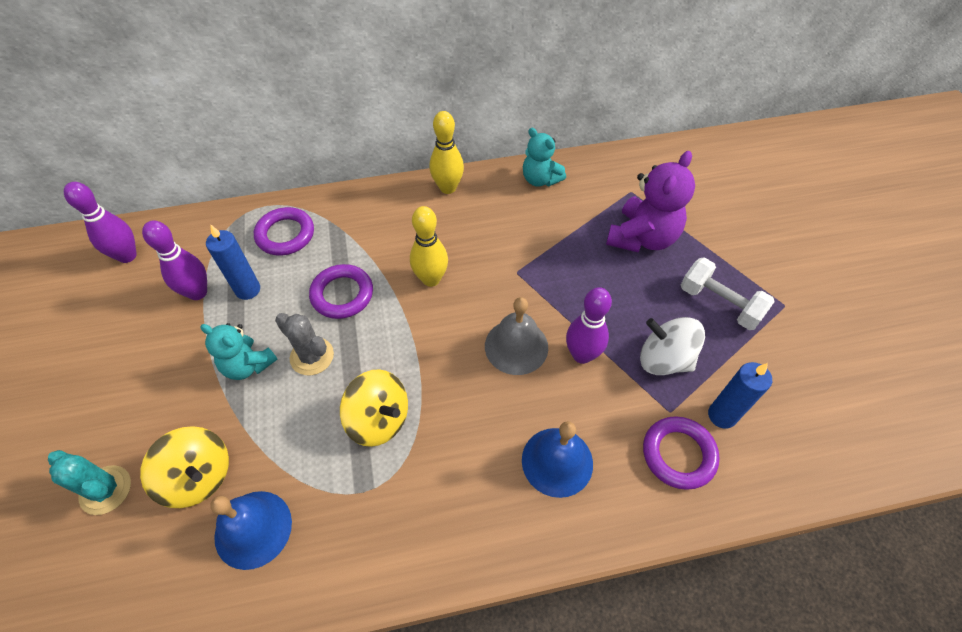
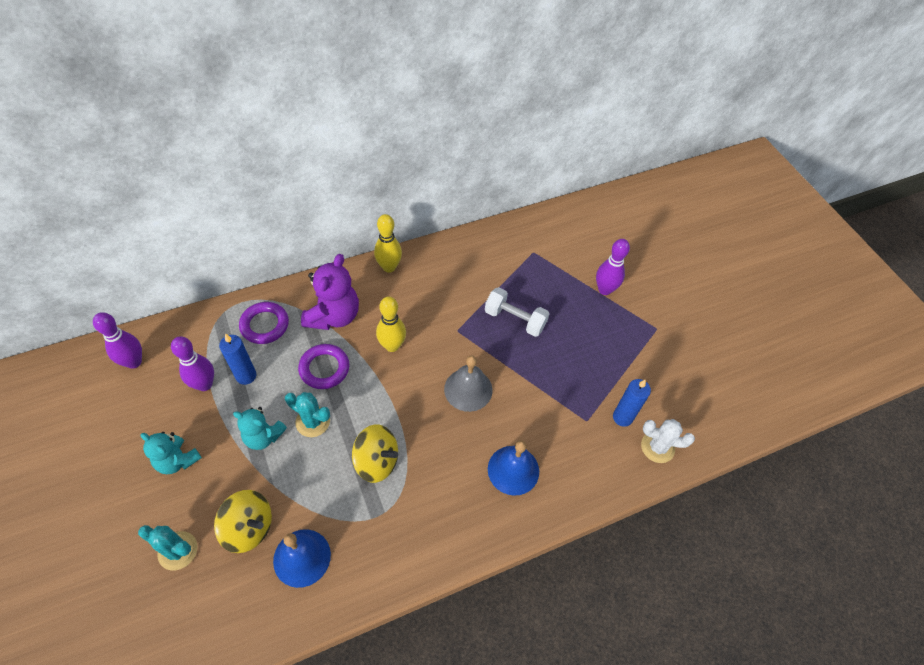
camera: 15 degrees left, 0 degrees up
grey cactus [275,313,334,375] -> turquoise cactus [285,392,330,437]
turquoise teddy bear [523,128,566,187] -> turquoise teddy bear moved to [141,432,202,474]
purple bowling pin [566,287,612,364] -> purple bowling pin moved to [596,239,630,295]
purple teddy bear [606,151,695,252] -> purple teddy bear moved to [301,254,359,330]
white spinning top [640,317,705,375] -> none
purple ring [643,416,720,490] -> none
white dumbbell [681,257,775,330] -> white dumbbell moved to [485,287,549,337]
none -> white cactus [641,419,695,463]

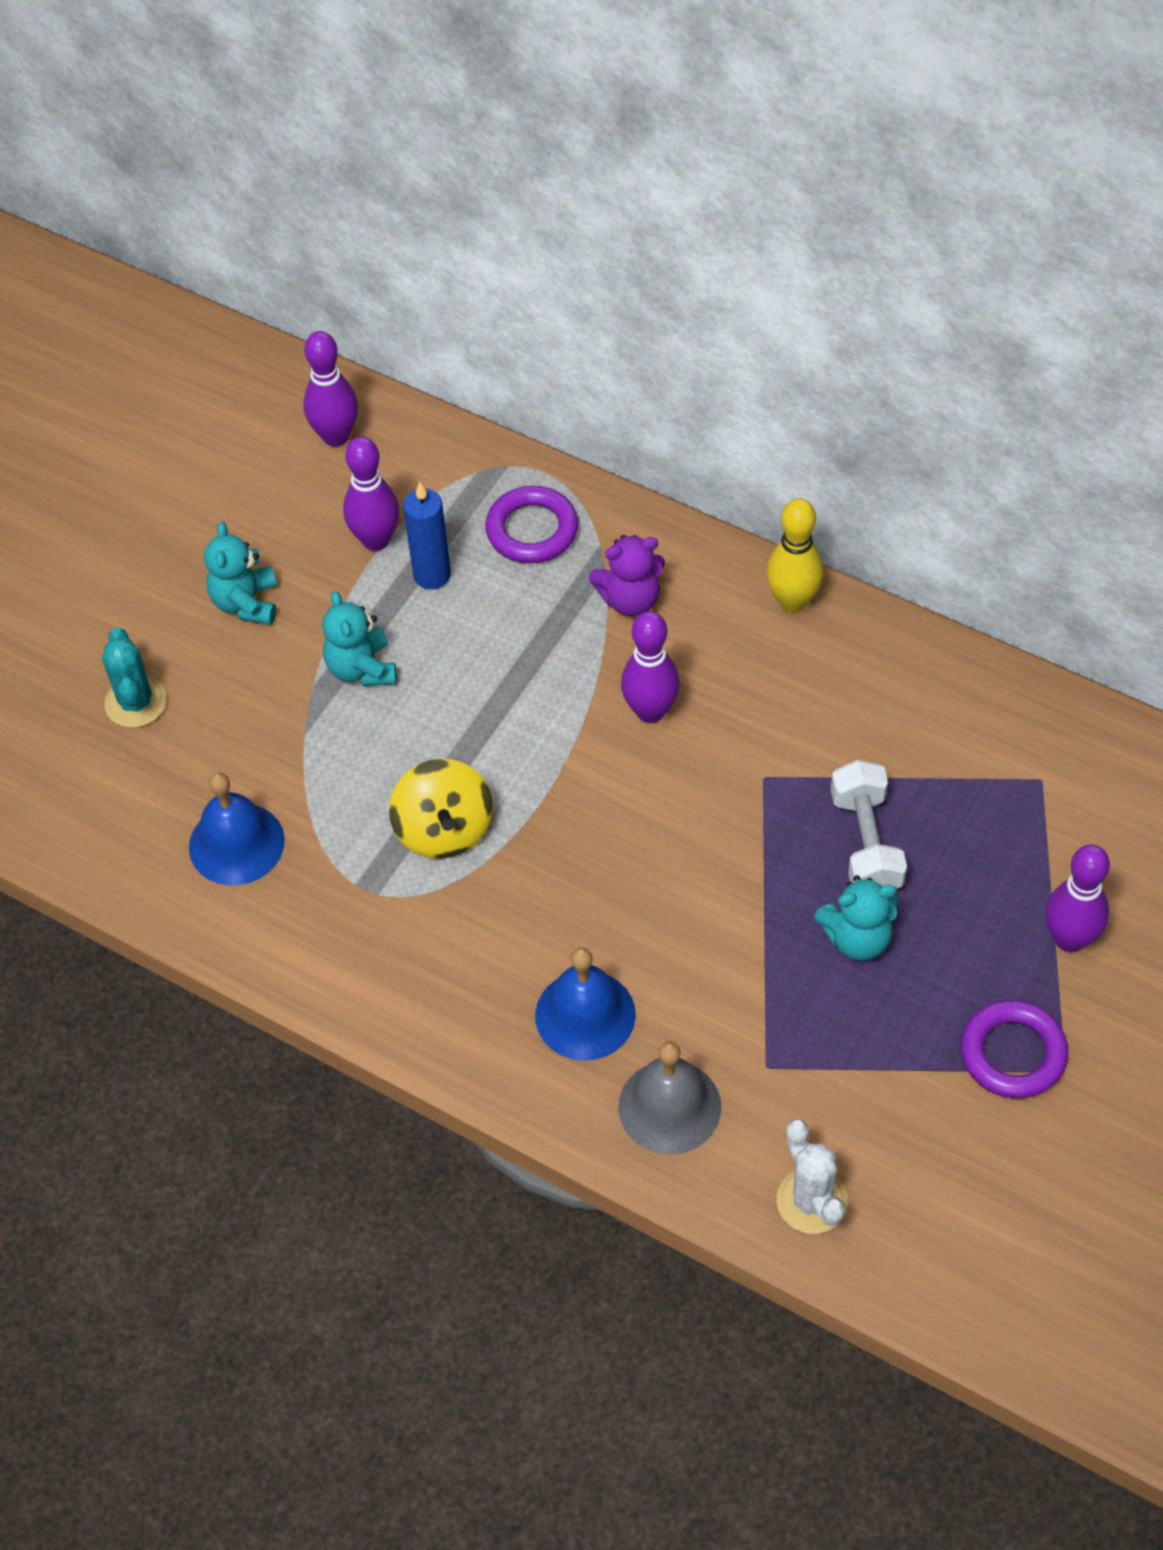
camera: 60 degrees right, 0 degrees up
yellow spinning top [214,490,272,553] -> none
turquoise cactus [285,392,330,437] -> none
purple ring [298,344,349,389] -> purple ring moved to [960,1000,1069,1098]
purple teddy bear [301,254,359,330] -> purple teddy bear [589,535,665,616], size x0.64
yellow bowling pin [376,296,406,352] -> purple bowling pin [621,611,680,723]
grey bell [444,355,493,412] -> grey bell moved to [618,1041,721,1155]
blue candle [613,379,651,427] -> none
none -> turquoise teddy bear [815,875,899,961]

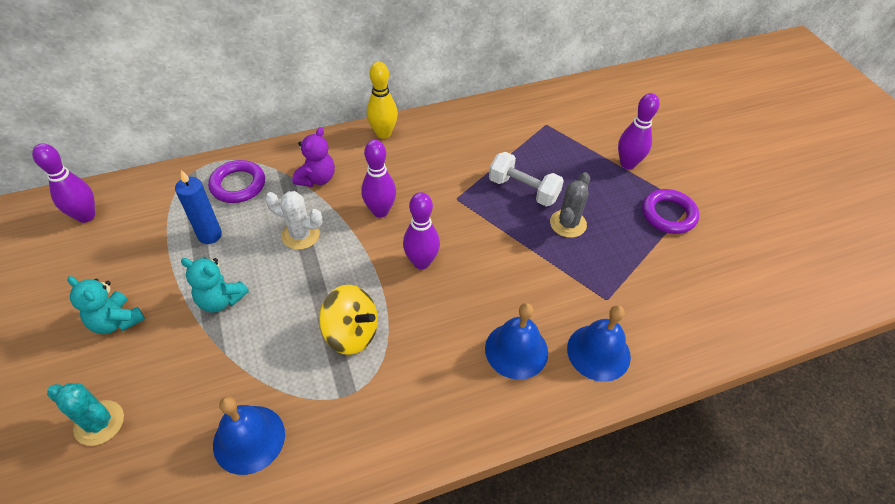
camera: 55 degrees left, 5 degrees down
purple bowling pin [343,436,399,551] -> purple bowling pin moved to [403,192,440,269]
grey bell [618,1041,721,1155] -> blue bell [567,305,631,382]
white cactus [776,1119,848,1234] -> white cactus moved to [265,191,323,250]
turquoise teddy bear [815,875,899,961] -> grey cactus [550,172,590,238]

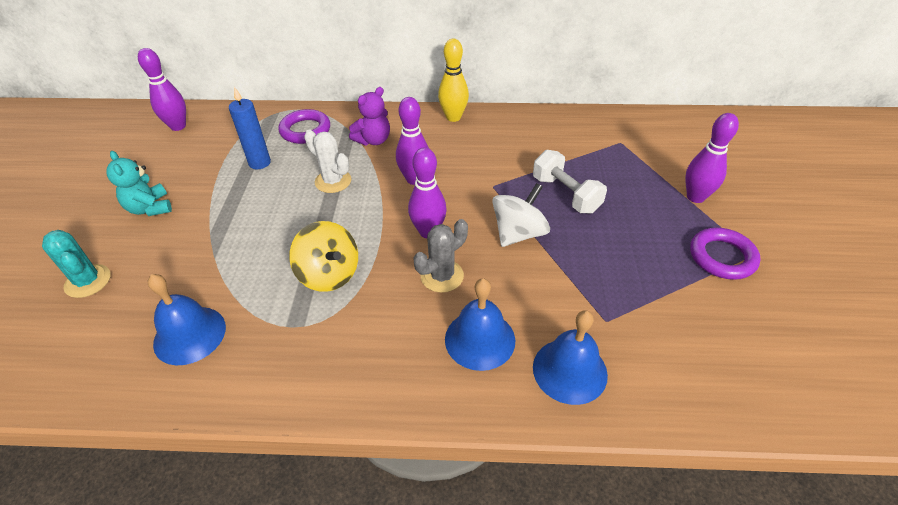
camera: 25 degrees right, 5 degrees down
turquoise teddy bear [181,257,249,312] -> none
grey cactus [550,172,590,238] -> grey cactus moved to [413,219,468,293]
none -> white spinning top [492,183,550,247]

